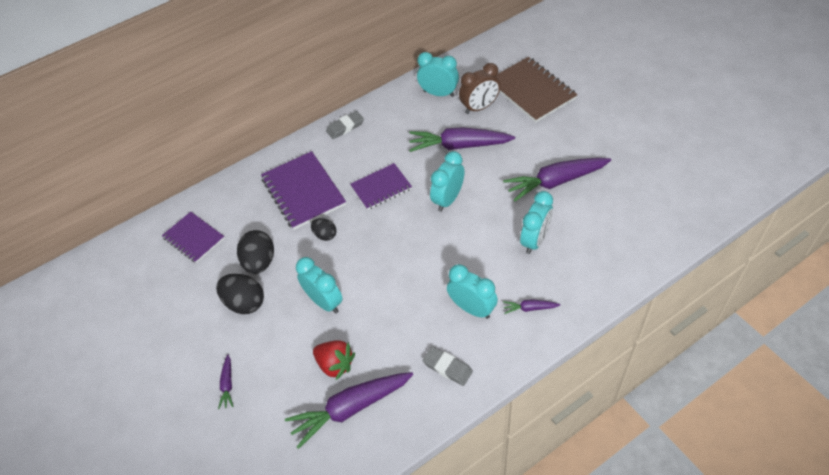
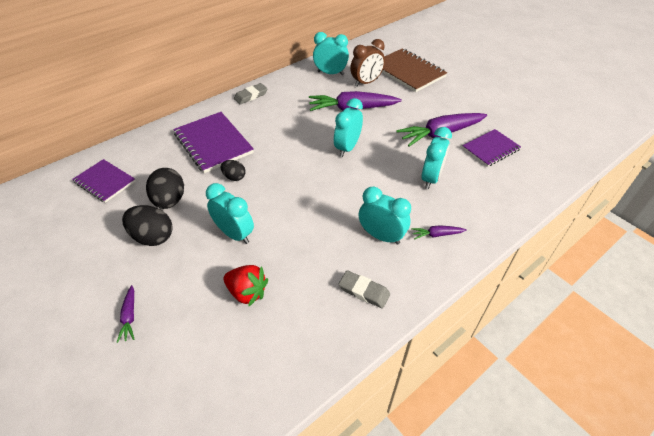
camera: 10 degrees left, 5 degrees down
purple carrot [285,372,413,449] -> none
purple notebook [350,163,412,210] -> purple notebook moved to [462,129,521,167]

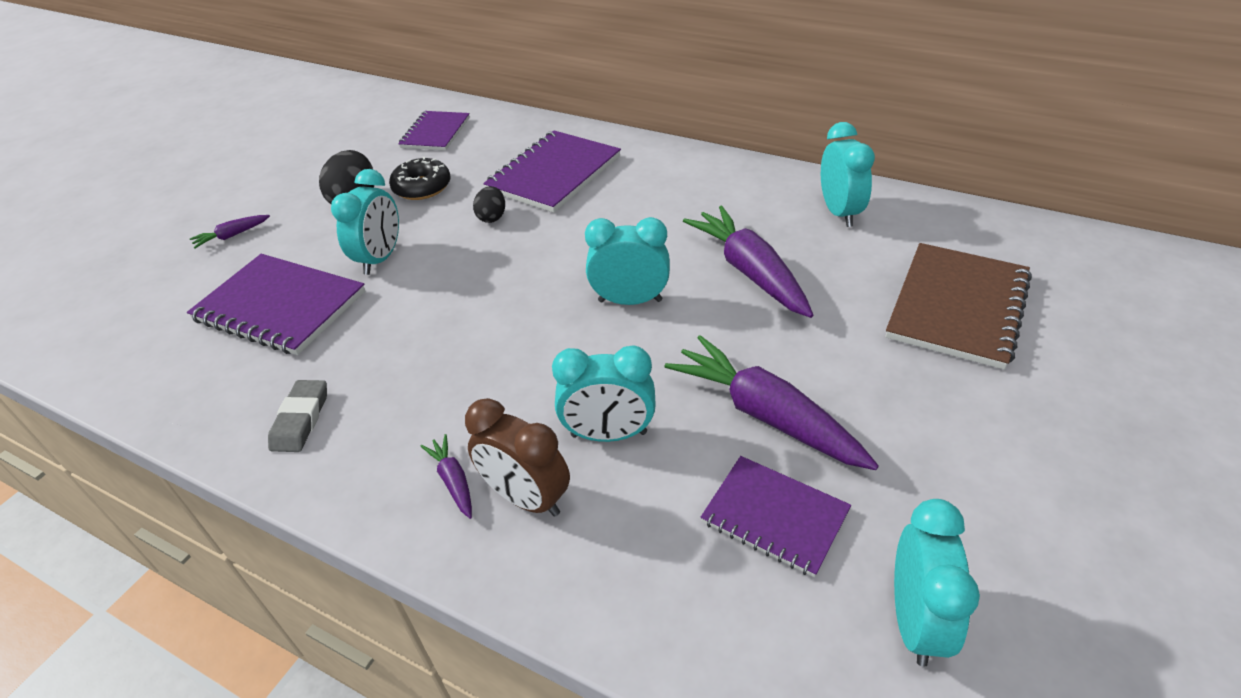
camera: 70 degrees right, 5 degrees down
black egg [146,168,184,209] -> black donut [389,157,451,200]
red strawberry [223,265,268,307] -> purple notebook [187,254,365,355]
grey eraser [234,83,268,105] -> none
brown clock [350,39,385,87] -> brown clock moved to [465,398,570,517]
turquoise clock [359,187,411,245] -> turquoise clock moved to [894,499,980,667]

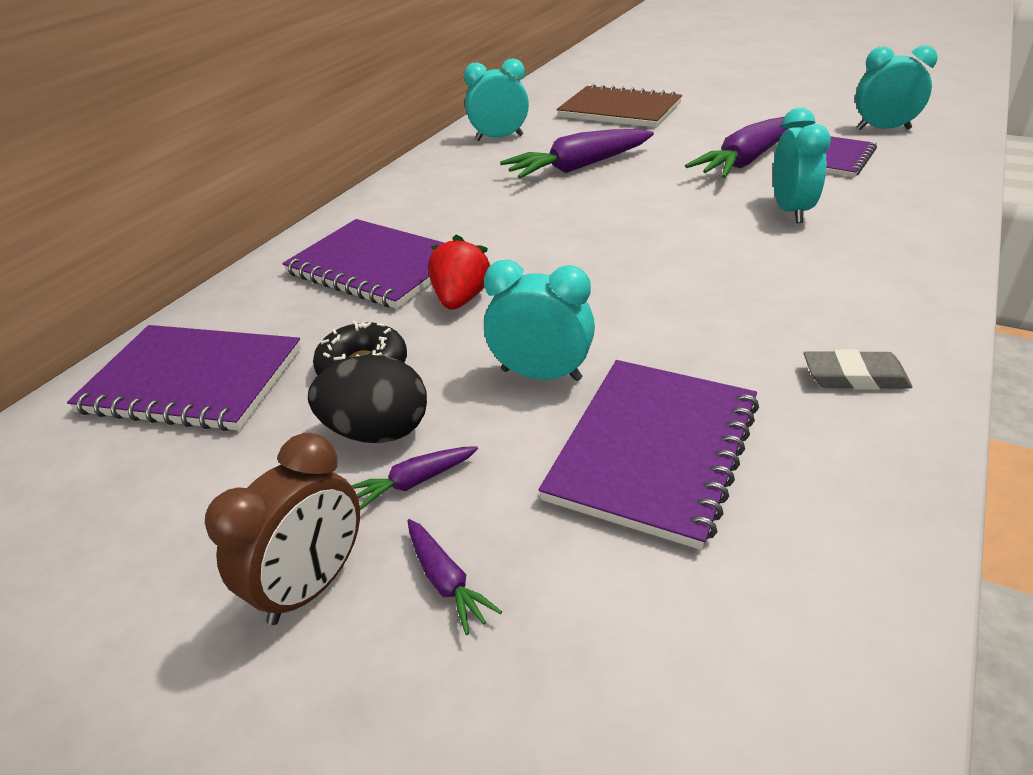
camera: 90 degrees left, 5 degrees down
purple notebook [398,111,470,151] -> purple notebook [67,325,301,431], size x1.57
purple carrot [420,434,472,519] -> purple carrot moved to [351,446,478,510]
brown clock [465,398,570,517] -> brown clock moved to [205,433,360,625]
black egg [473,186,505,223] -> red strawberry [428,235,490,310]
turquoise clock [585,217,670,305] -> none

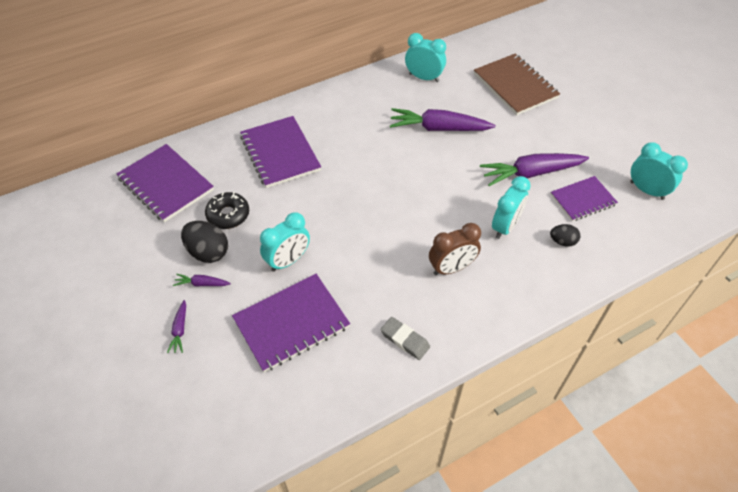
camera: 30 degrees right, 15 degrees up
brown clock [205,433,360,625] -> brown clock moved to [429,223,481,275]
red strawberry [428,235,490,310] -> none
turquoise clock [484,260,595,381] -> turquoise clock turned 90 degrees clockwise [260,212,310,272]
none -> black egg [550,224,580,247]

